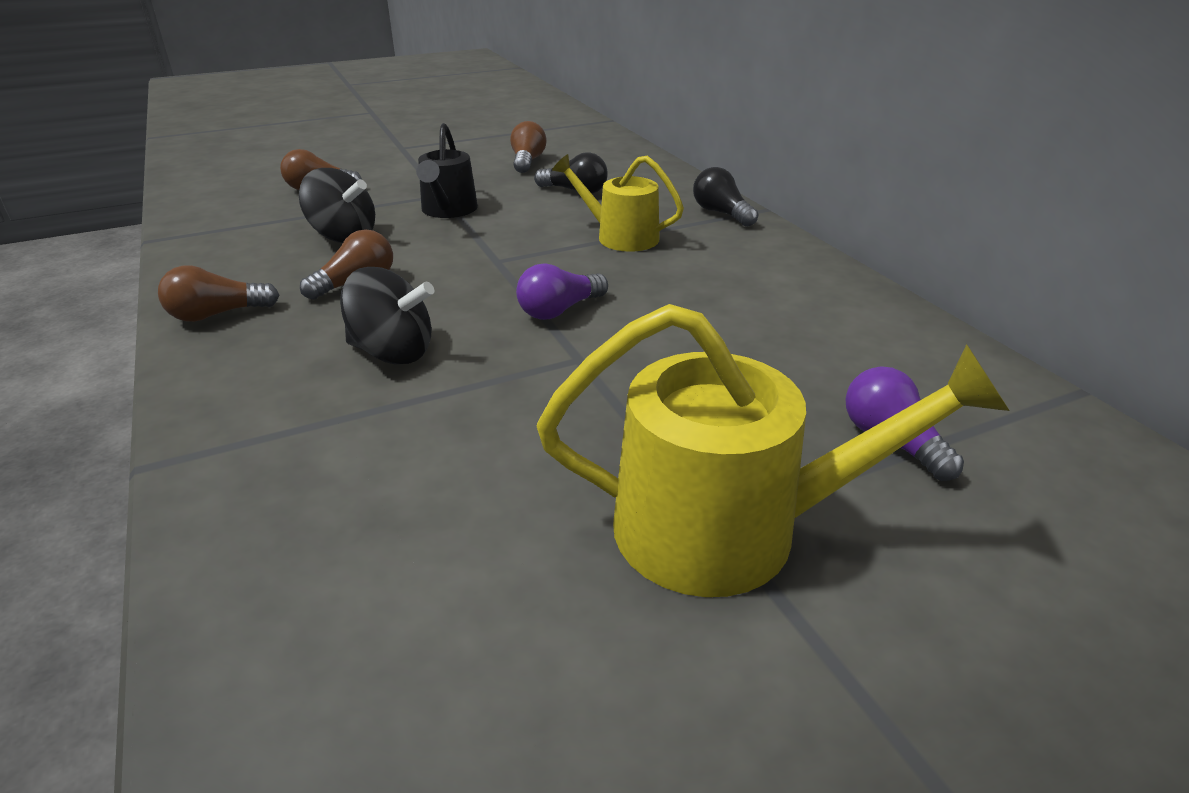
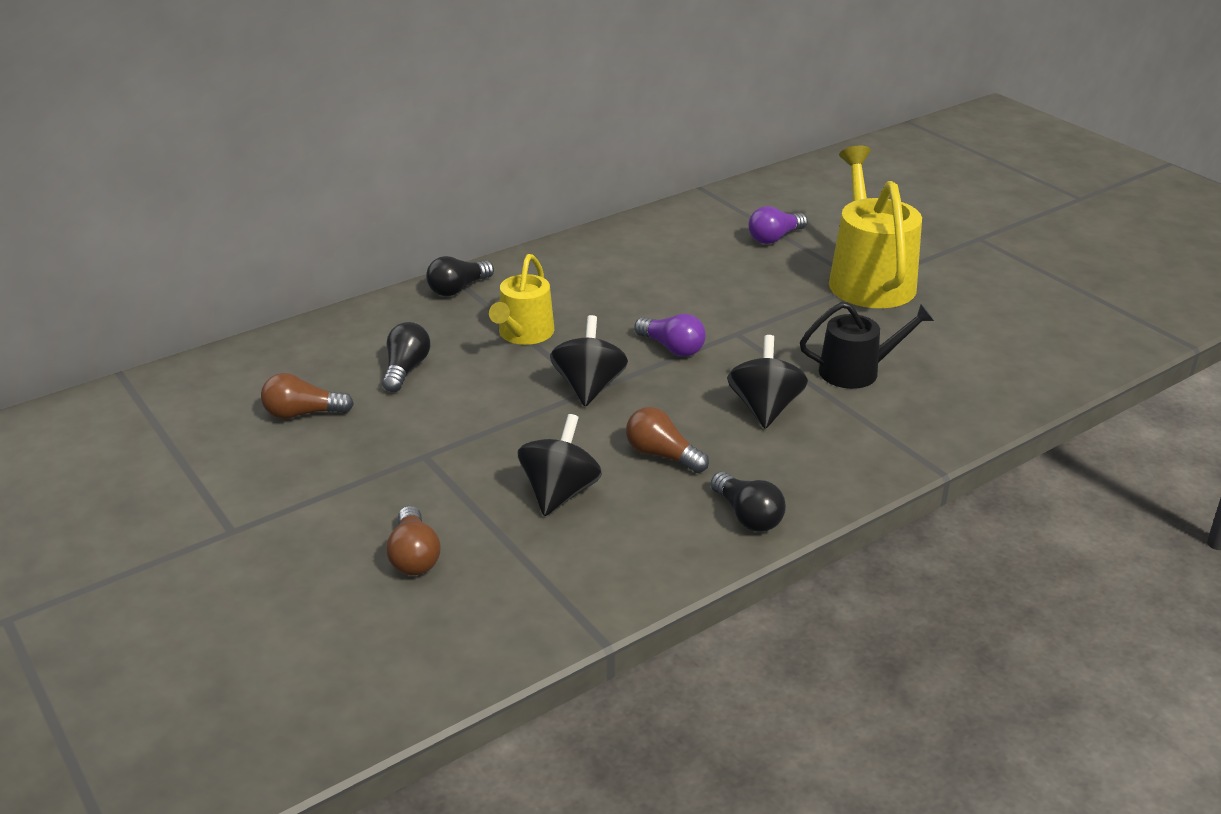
camera: 100 degrees left, 0 degrees up
brown light bulb [158,265,279,322] -> black light bulb [711,472,786,532]
black watering can [416,123,478,218] -> black watering can moved to [800,302,934,389]
none -> black spinning top [550,315,628,406]

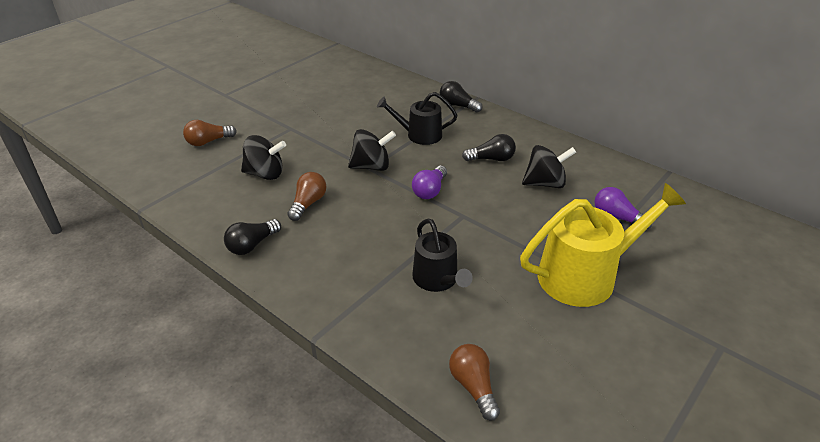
camera: 75 degrees right, 5 degrees up
brown light bulb [261,373,354,419] -> brown light bulb moved to [449,344,500,421]
black light bulb [382,322,430,392] -> black light bulb moved to [462,134,516,161]
yellow watering can [489,254,554,345] -> black watering can [377,92,457,145]
black spinning top [727,335,808,429] -> black spinning top moved to [522,145,576,188]

